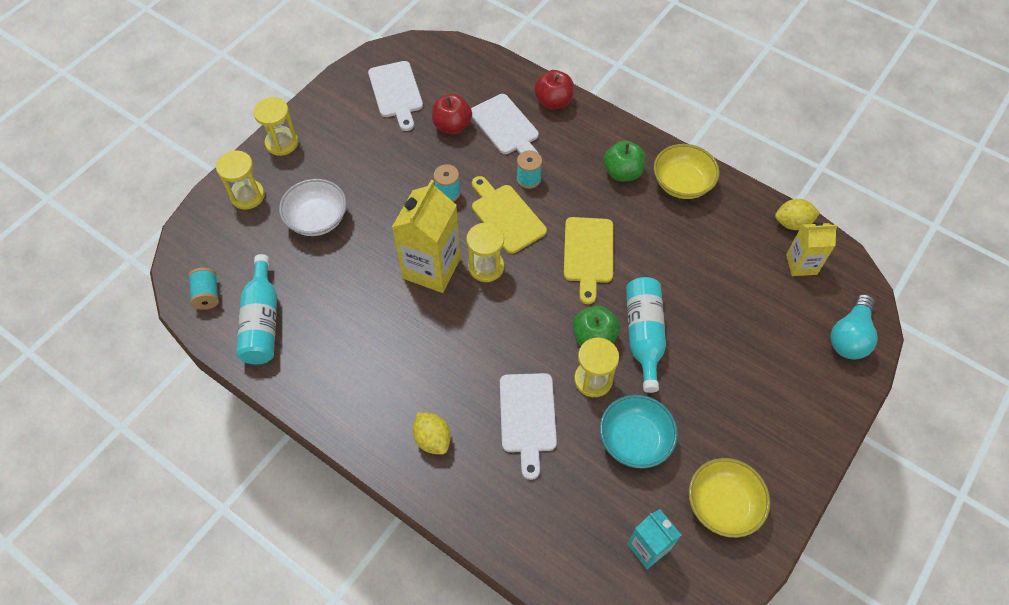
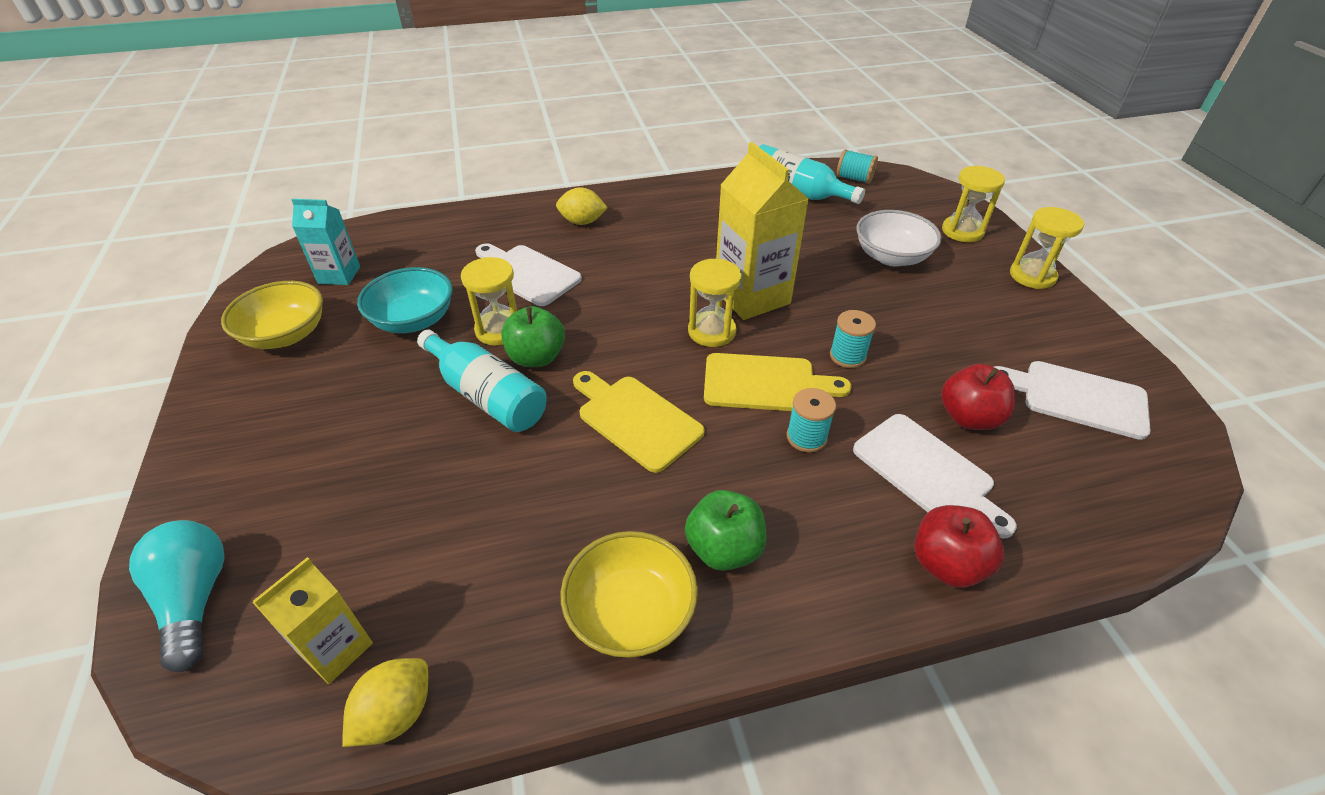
camera: 130 degrees right, 15 degrees down
white cutting board [471,94,539,154] -> white cutting board turned 135 degrees counterclockwise [853,414,1017,539]

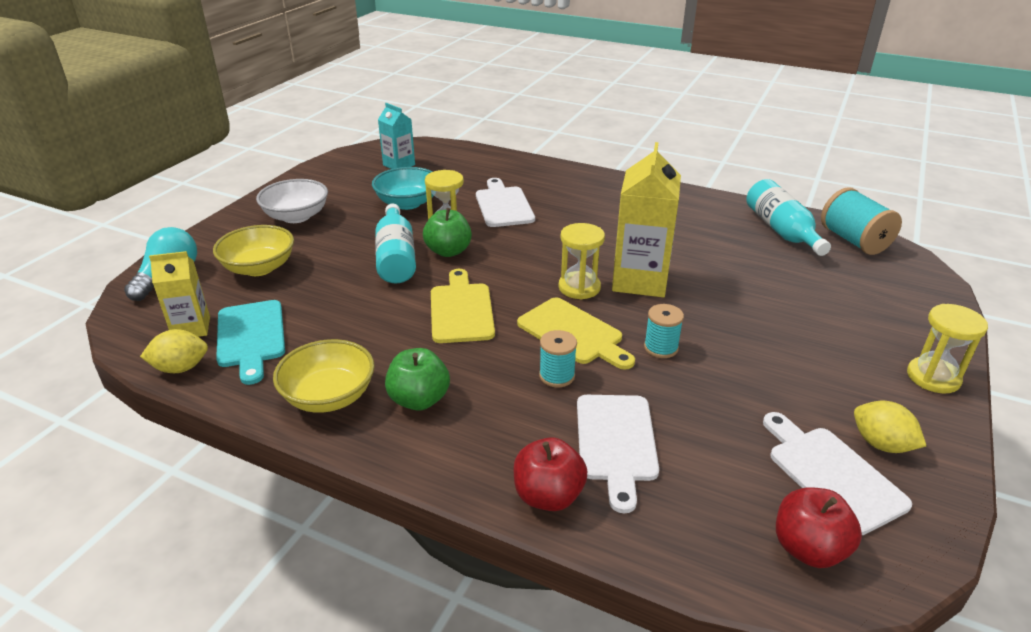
camera: 40 degrees right, 10 degrees down
yellow bowl [221,281,323,349] -> yellow bowl moved to [213,225,294,276]
yellow lemon [556,187,608,225] -> yellow lemon moved to [854,401,926,453]
turquoise spool [836,149,878,184] -> turquoise spool [821,187,902,255], size x1.68
white bowl [856,210,942,266] -> white bowl moved to [256,179,328,223]
red apple [941,364,1015,430] -> red apple moved to [776,487,862,568]
yellow hourglass [942,165,1005,242] -> none
none -> turquoise cutting board [216,300,285,385]

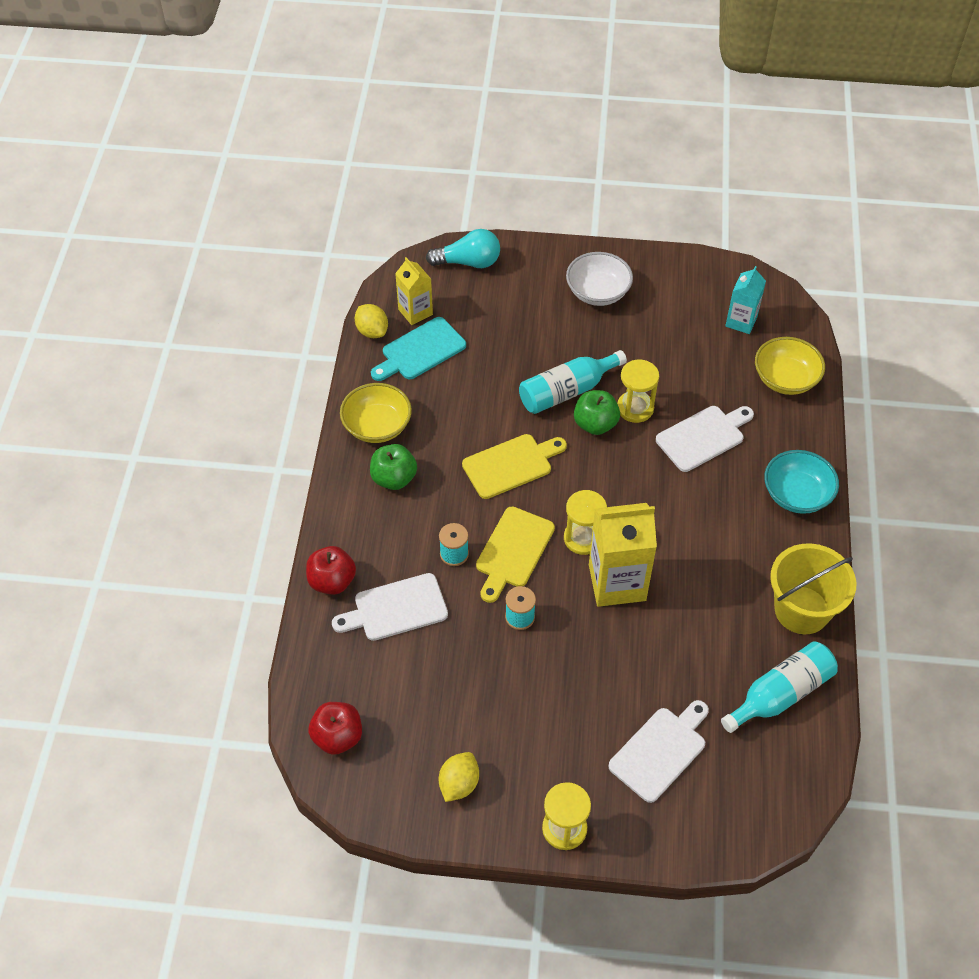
camera: 70 degrees right, 20 degrees up
yellow bowl [213,225,294,276] -> yellow bowl moved to [755,337,825,395]
turquoise bowl [372,167,434,210] -> turquoise bowl moved to [764,450,839,514]
white cutting board [763,412,912,535] -> white cutting board moved to [608,700,709,803]
turquoise spool [821,187,902,255] -> none
none -> yellow bucket [770,543,856,634]

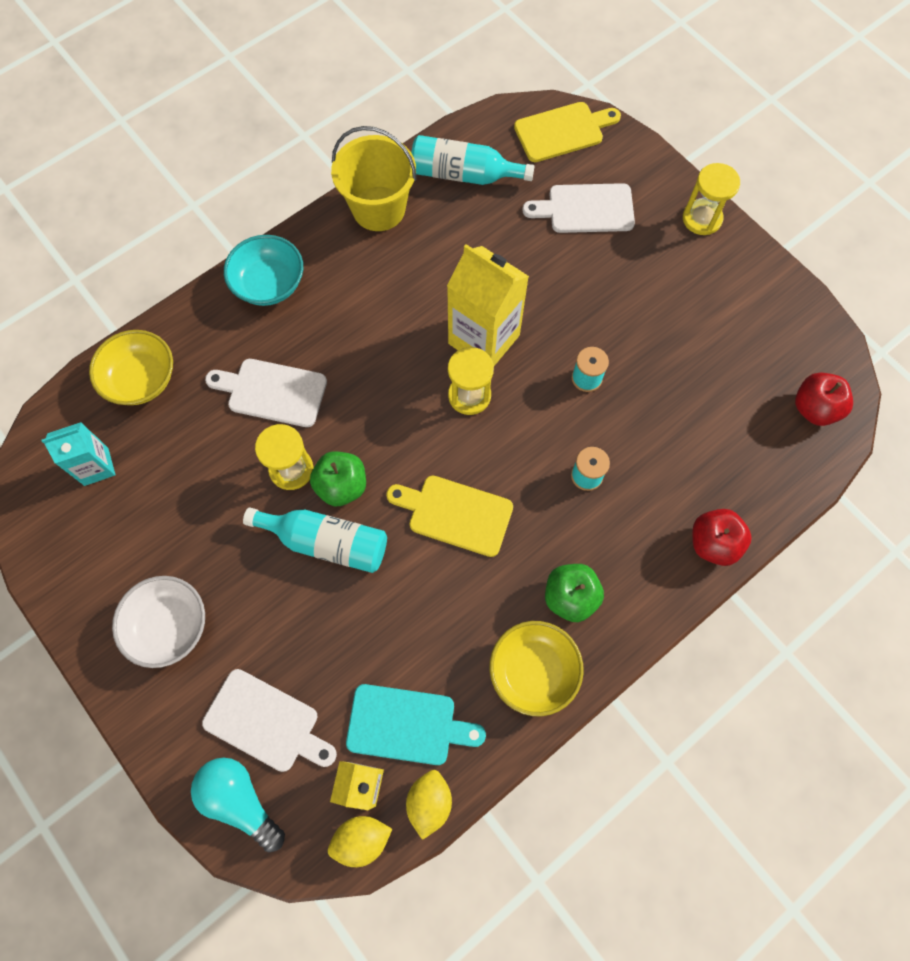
camera: 135 degrees left, 15 degrees up
white cutting board [332,573,448,641] -> white cutting board moved to [202,669,337,772]
yellow lemon [439,752,479,802] -> yellow lemon moved to [328,816,392,867]
yellow cutting board [476,506,555,603] -> yellow cutting board moved to [514,102,621,162]

